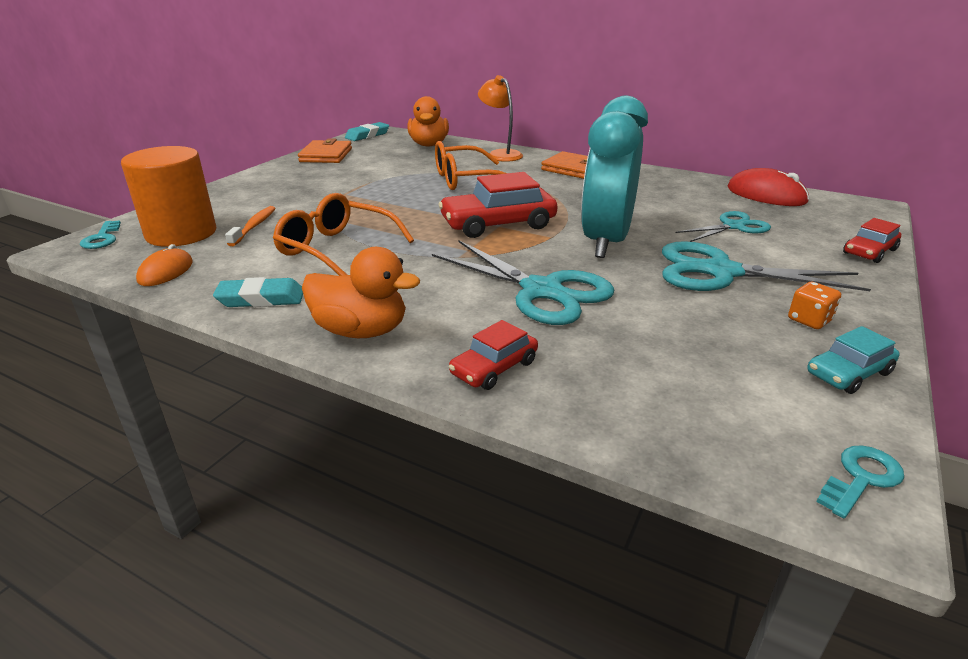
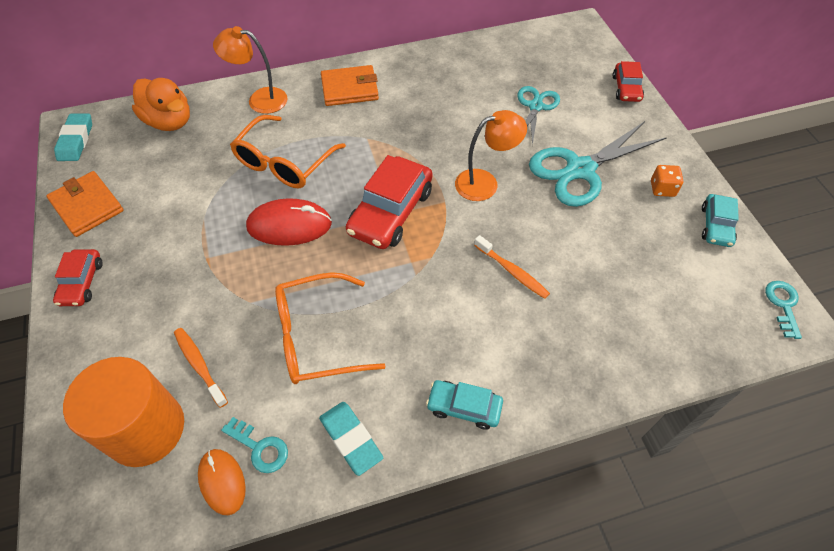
camera: 45 degrees left, 25 degrees up
turquoise key [80,220,121,249] -> turquoise key moved to [221,417,288,473]
turquoise eraser [213,277,303,307] -> turquoise eraser turned 75 degrees counterclockwise [319,402,383,476]
orange duck [302,247,420,338] -> turquoise car [426,380,503,430]
turquoise scissors [432,240,614,325] -> orange toothbrush [474,235,550,299]
red car [449,320,538,390] -> red car moved to [53,249,103,306]
turquoise clock [581,96,648,258] -> orange lamp [455,110,527,201]
red mouse [727,168,809,206] -> red mouse moved to [246,198,332,246]

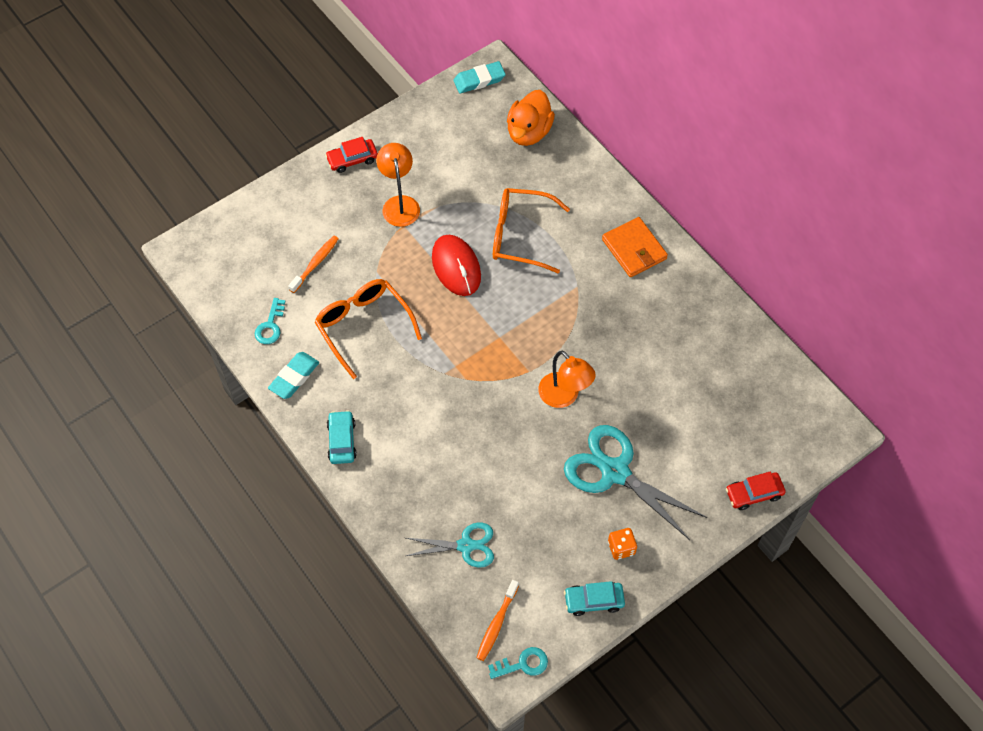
camera: 70 degrees right, 5 degrees up
orange wallet [46,171,124,237] -> none
orange cylinder [63,357,184,467] -> none
orange mouse [198,449,246,515] -> none
orange lamp [213,26,288,114] -> orange lamp moved to [376,143,420,227]
red car [346,155,432,249] -> none
orange toothbrush [474,235,550,299] -> orange toothbrush moved to [476,580,519,661]
turquoise scissors [518,86,560,146] -> turquoise scissors moved to [406,523,494,568]

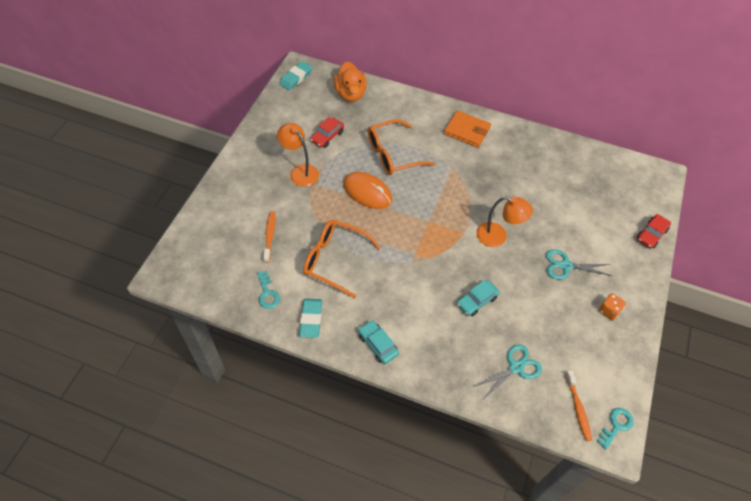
camera: 35 degrees left, 5 degrees down
red car [325,137,378,173] -> red car moved to [310,117,344,148]
red mouse [432,235,481,296] -> orange mouse [343,172,392,209]
turquoise scissors [564,425,708,540] -> turquoise scissors [546,249,612,279], size x0.60
turquoise car [564,581,625,616] -> turquoise car moved to [457,280,499,316]

